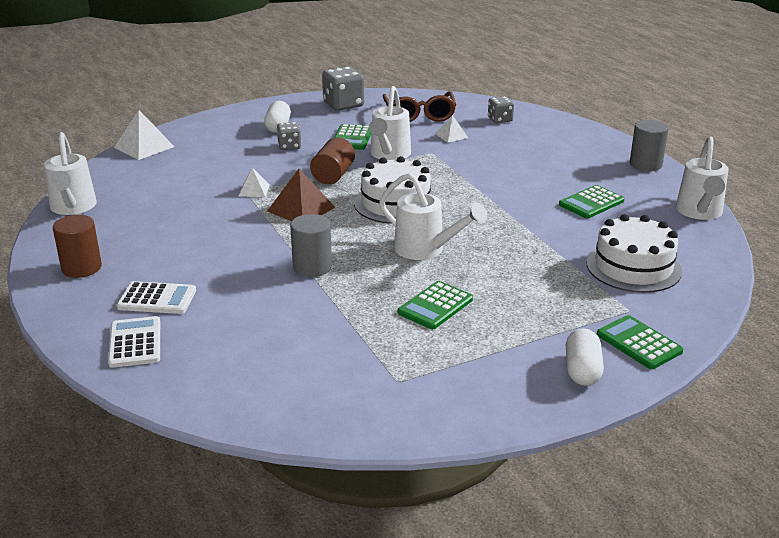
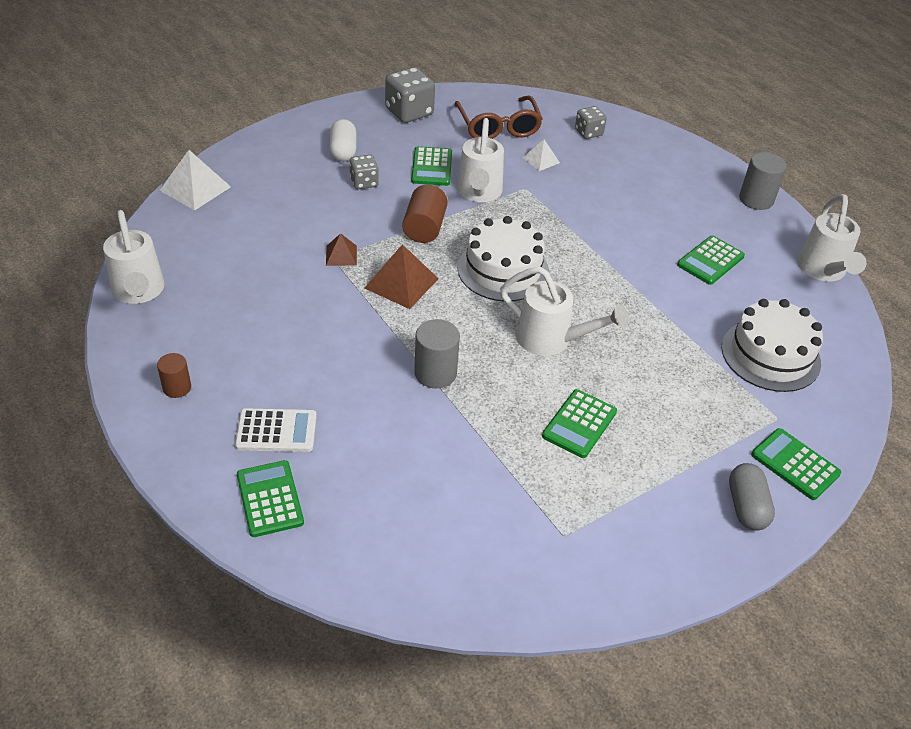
camera: 10 degrees left, 15 degrees up
brown cylinder [53,215,102,278] -> brown cylinder [157,353,191,398], size x0.64
white calculator [108,316,160,368] -> green calculator [237,460,304,537]
white pyramid [239,168,270,197] -> brown pyramid [326,233,357,266]
white capsule [566,329,604,386] -> grey capsule [729,463,775,531]

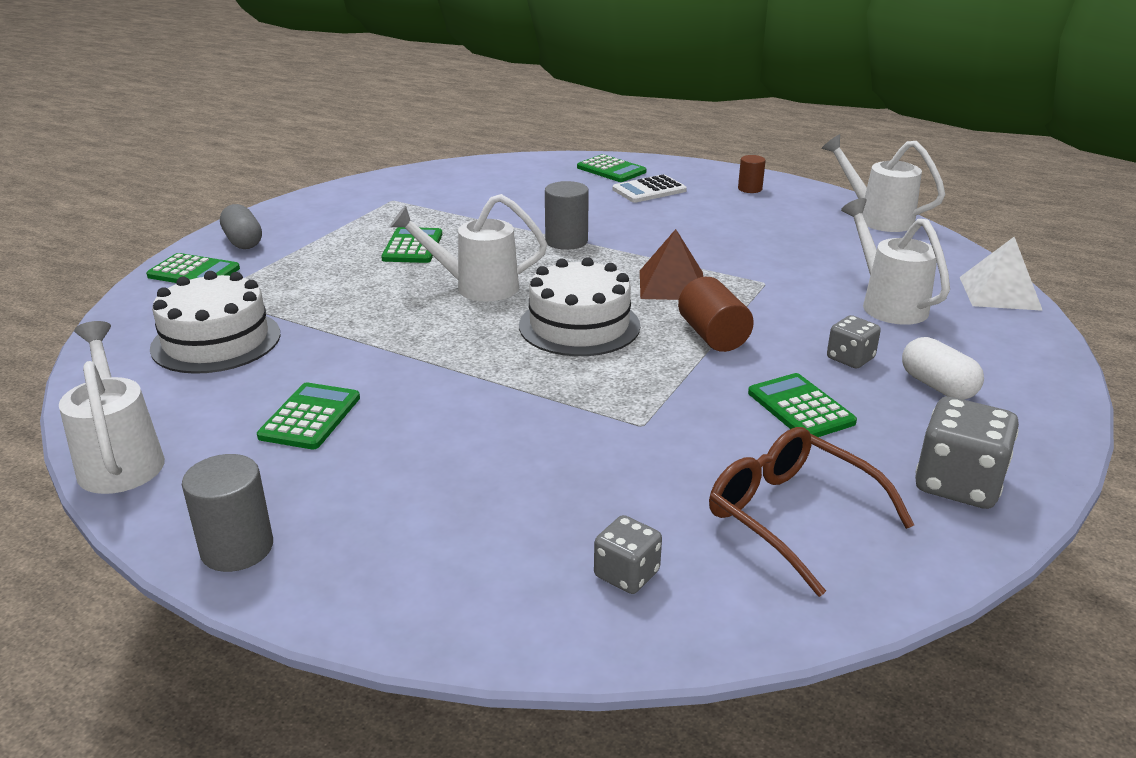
camera: 155 degrees right, 15 degrees down
brown pyramid [326,233,357,266] -> none
white watering can [457,118,504,202] -> white watering can moved to [841,198,950,325]
white pyramid [523,139,560,171] -> none

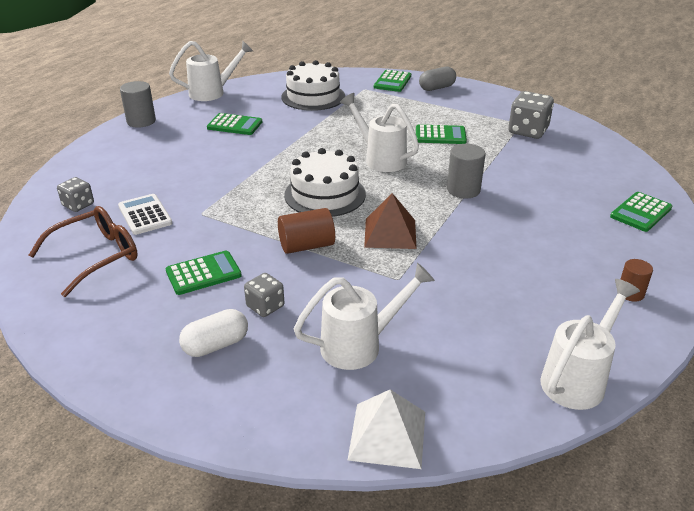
camera: 90 degrees right, 5 degrees up
white watering can [390,194,547,302] -> white watering can turned 45 degrees counterclockwise [340,93,419,172]
white calculator [613,174,687,203] -> white calculator moved to [118,194,173,235]
grey dice [915,397,1019,509] -> grey dice moved to [508,91,554,139]

